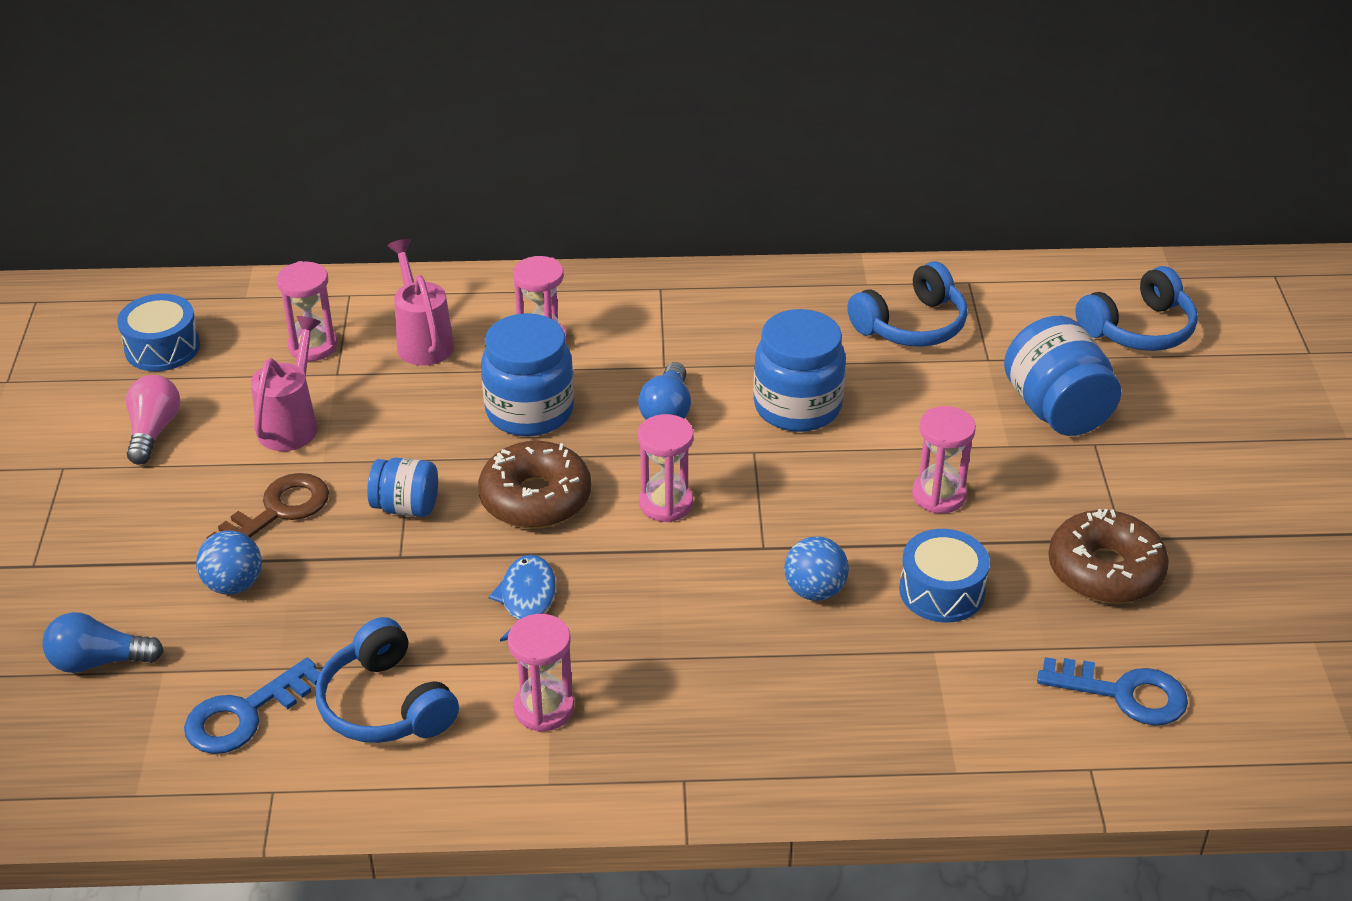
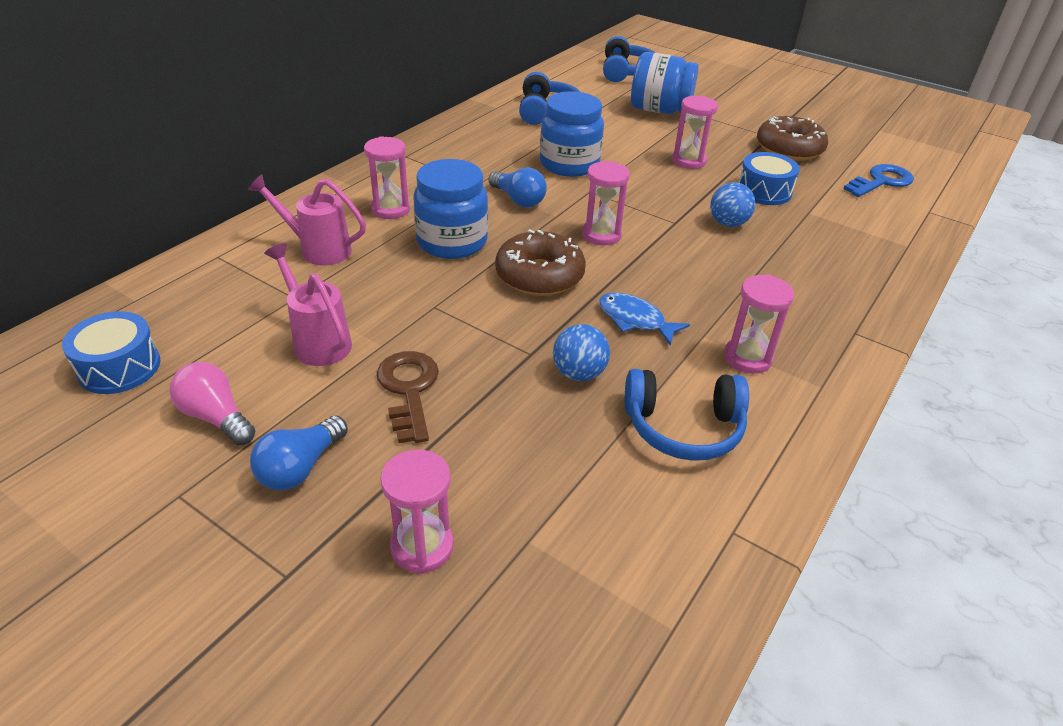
camera: 55 degrees left, 0 degrees up
blue light bulb [42,612,164,673] -> blue light bulb moved to [250,416,348,491]
blue key [184,658,320,754] -> none
blue ball [196,530,262,595] -> blue ball moved to [553,324,610,381]
pink hourglass [277,261,338,361] -> pink hourglass moved to [380,449,454,574]
blue jar [367,458,438,517] -> none

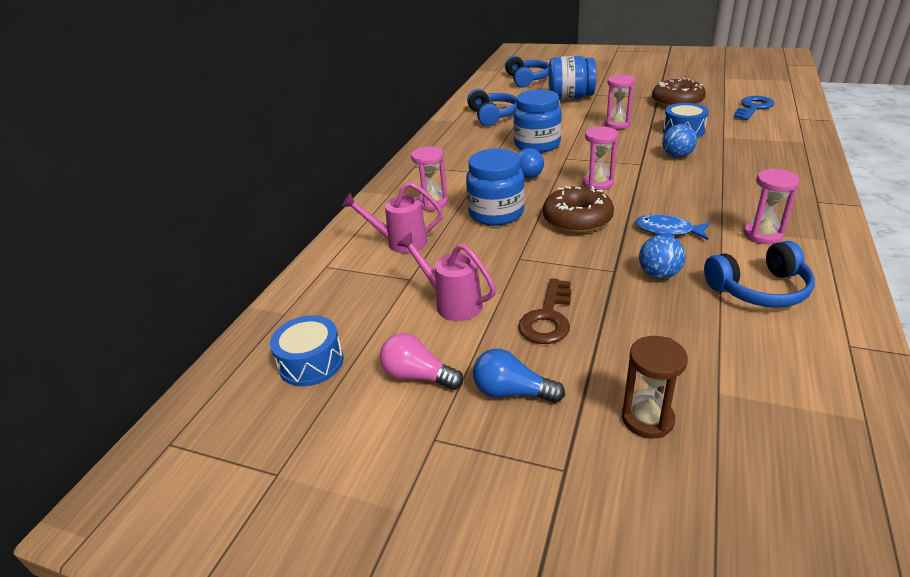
camera: 10 degrees left, 5 degrees down
blue light bulb [250,416,348,491] -> blue light bulb turned 90 degrees clockwise [473,349,565,403]
brown key [377,351,439,443] -> brown key turned 135 degrees counterclockwise [518,278,571,344]
pink hourglass [380,449,454,574] -> brown hourglass [622,336,688,439]

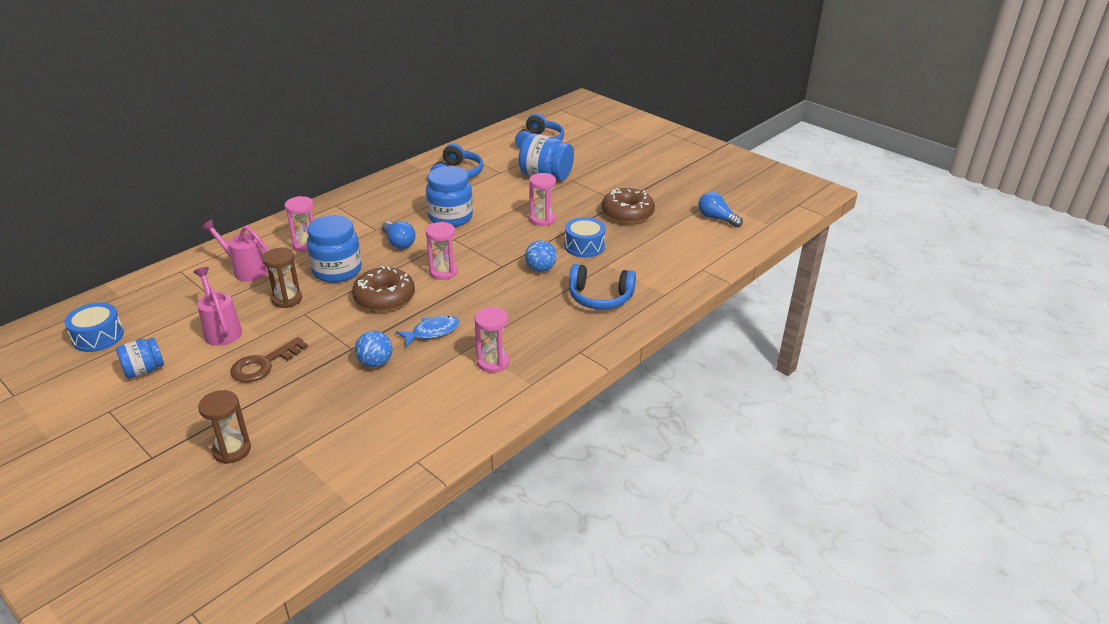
camera: 20 degrees right, 0 degrees up
pink light bulb [380,333,463,390] -> blue jar [116,337,164,379]
blue light bulb [473,349,565,403] -> blue light bulb moved to [698,192,743,228]
blue fish [635,214,710,240] -> blue fish turned 105 degrees clockwise [396,316,460,347]
blue headphones [704,241,815,308] -> blue headphones moved to [569,264,636,310]
blue key [734,96,775,120] -> none
none -> brown hourglass [262,248,302,308]

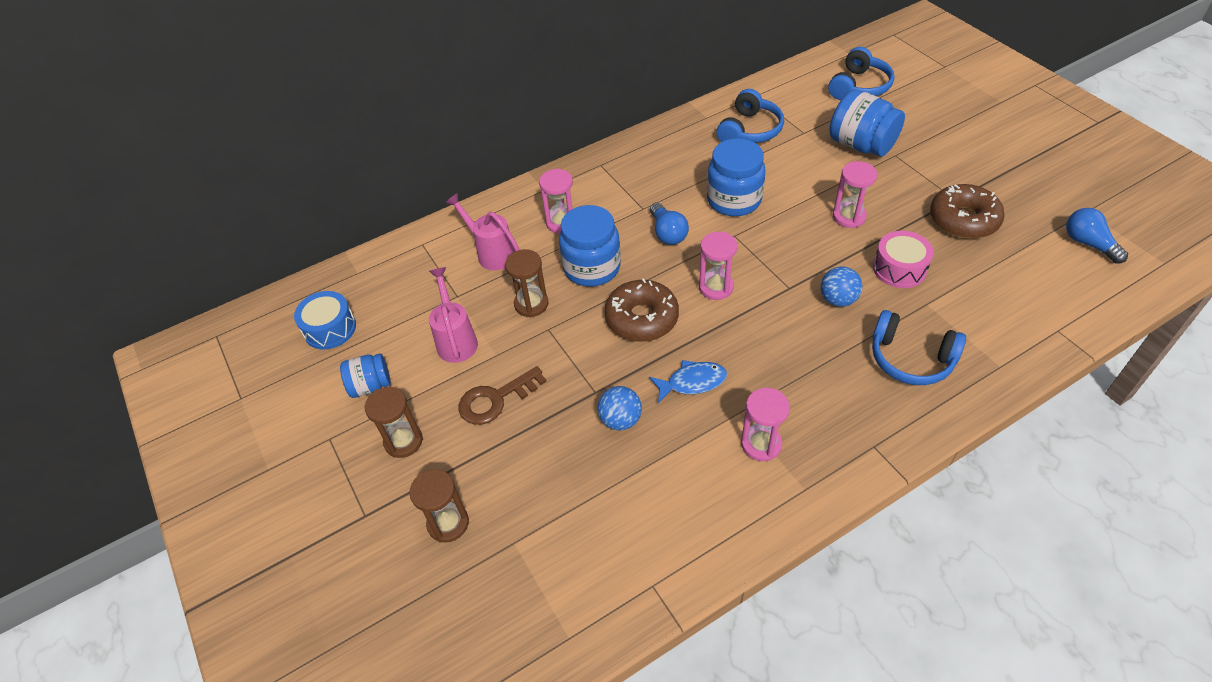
camera: 20 degrees right, 15 degrees up
blue drum [564,217,606,258] -> pink drum [873,231,934,288]
none -> brown hourglass [365,387,423,458]

